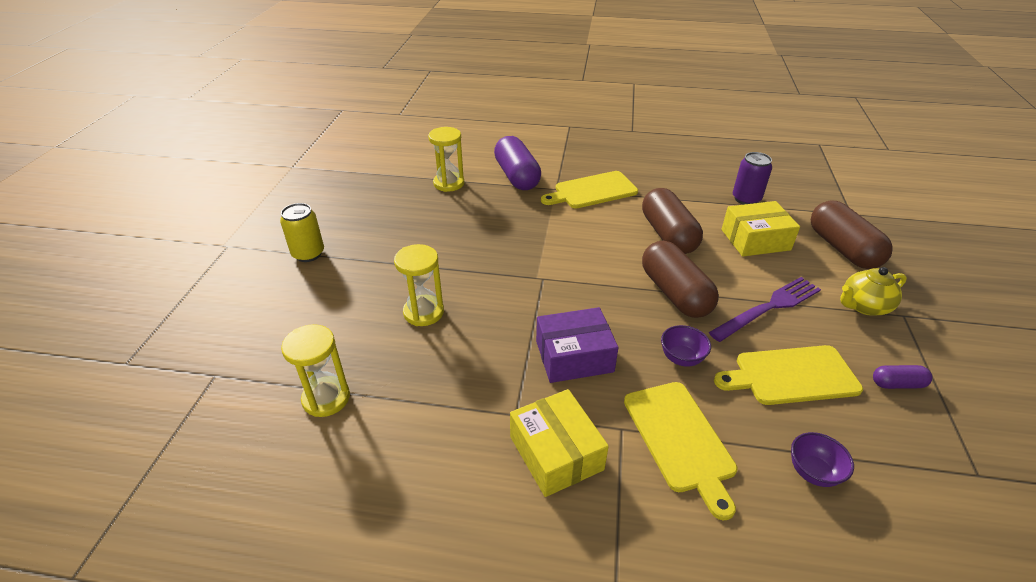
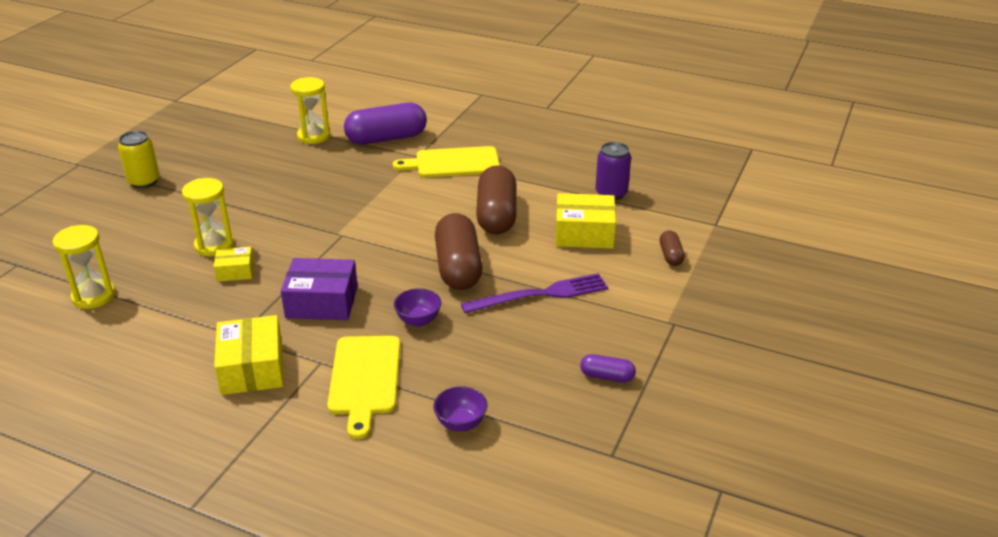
camera: 15 degrees right, 5 degrees down
purple capsule [494,136,541,190] -> purple capsule turned 75 degrees clockwise [344,103,427,144]
yellow cutting board [714,345,863,405] -> none
brown capsule [810,201,893,269] -> brown capsule [660,230,685,266], size x0.47
yellow teapot [840,267,907,316] -> none
none -> yellow box [214,247,254,282]

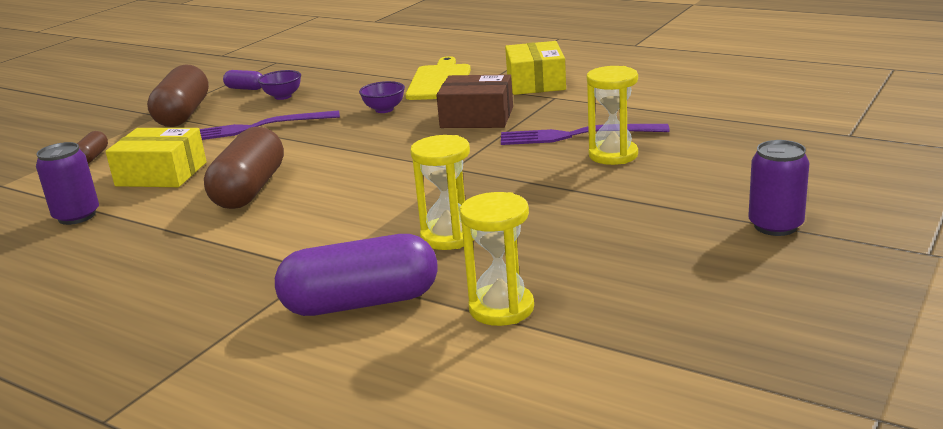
camera: 170 degrees left, 10 degrees down
yellow hourglass [53,225,115,309] -> yellow hourglass moved to [410,135,474,250]
yellow can [118,131,160,188] -> purple can [748,140,809,236]
yellow box [214,247,254,282] -> purple fork [501,124,670,145]
purple box [281,258,358,320] -> brown box [436,74,513,128]
yellow cutting board [393,146,500,178] -> none
purple bowl [433,386,487,432] -> purple bowl moved to [258,70,301,100]
brown capsule [435,213,483,290] -> brown capsule moved to [147,64,209,127]

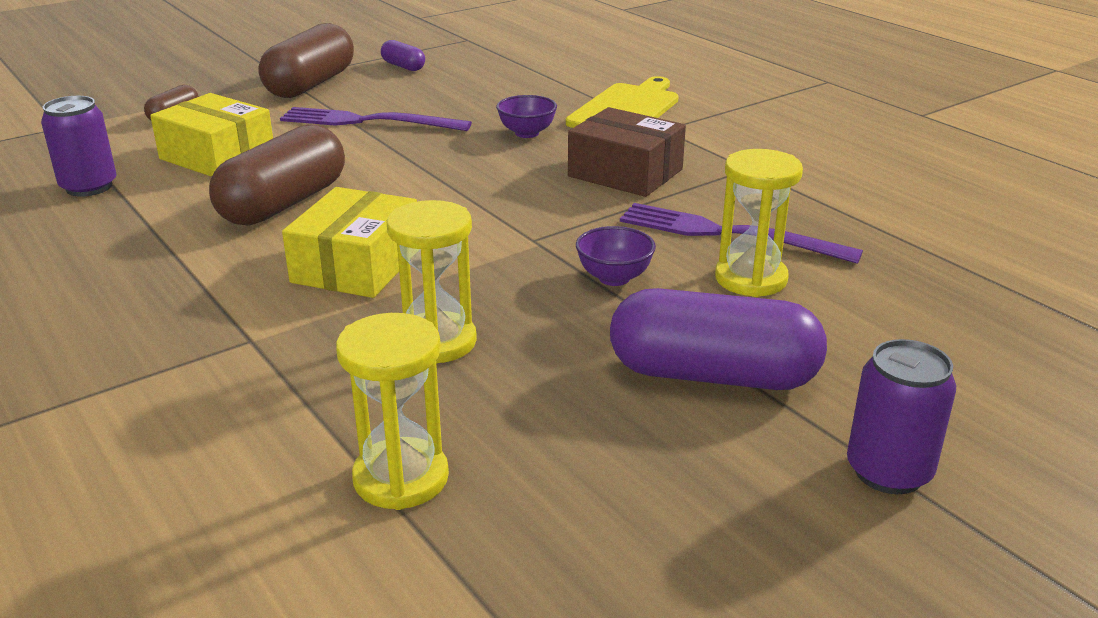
camera: 20 degrees right, 5 degrees up
purple bowl [258,70,301,100] -> purple bowl moved to [576,226,656,286]
purple capsule [275,234,438,316] -> purple capsule moved to [610,288,827,390]
yellow box [505,41,566,95] -> yellow box moved to [282,187,417,298]

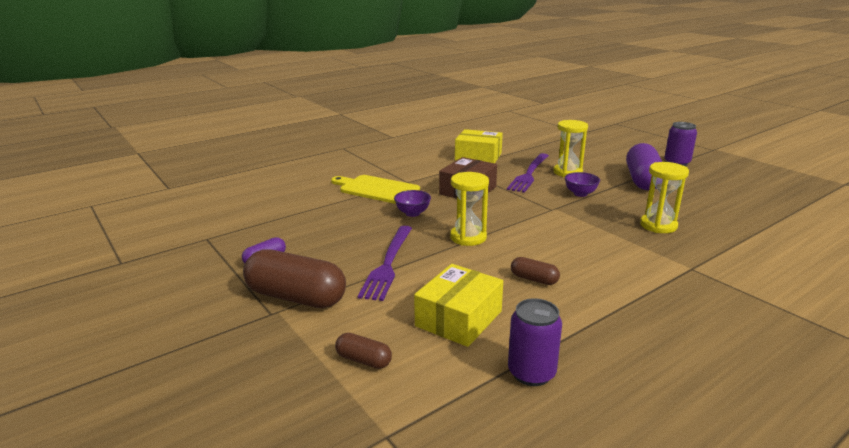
camera: 90 degrees left, 5 degrees down
brown capsule [209,124,345,226] -> brown capsule [511,257,560,285], size x0.47
yellow box [282,187,417,298] -> yellow box moved to [455,129,503,163]
yellow hourglass [336,313,449,510] -> yellow hourglass moved to [450,172,489,246]

